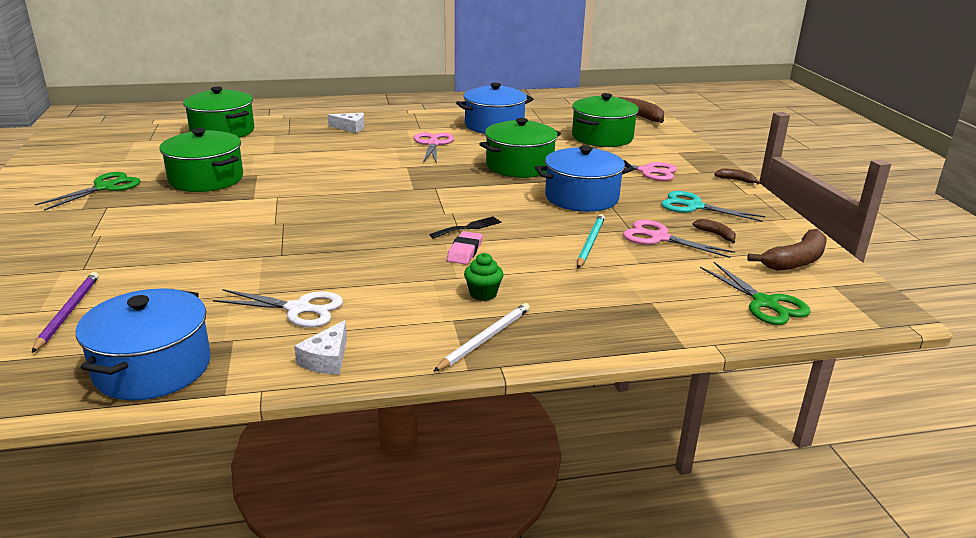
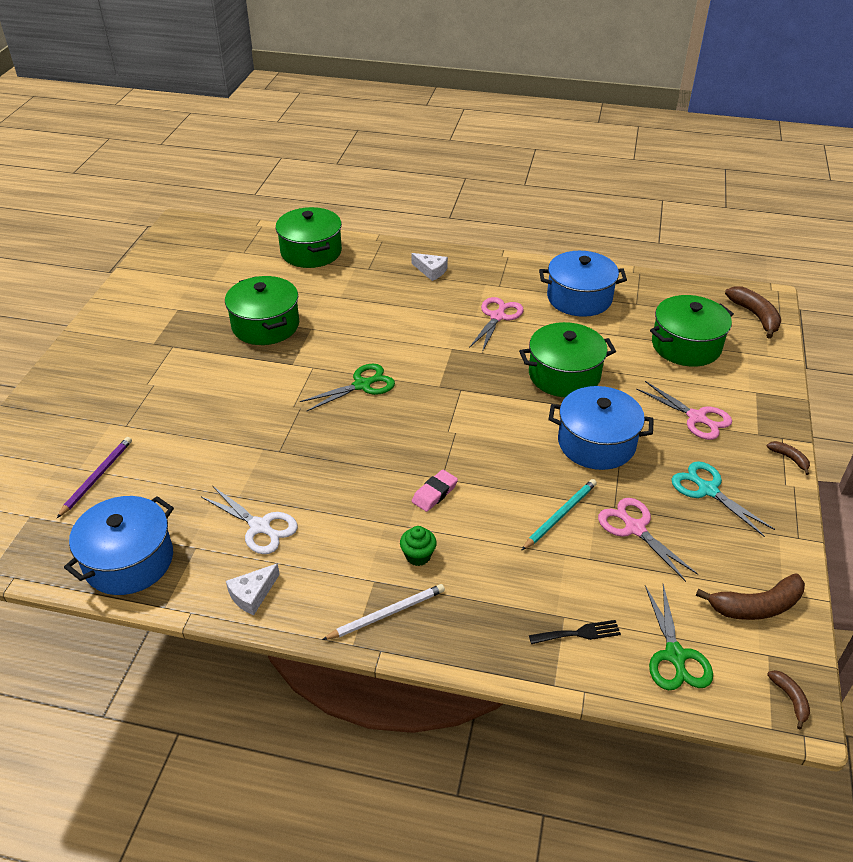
camera: 25 degrees right, 15 degrees up
green scissors [35,172,141,211] -> green scissors moved to [300,364,395,412]
black fork [429,216,501,239] -> black fork moved to [529,620,621,644]
brown banana [693,219,736,243] -> brown banana moved to [767,670,810,729]

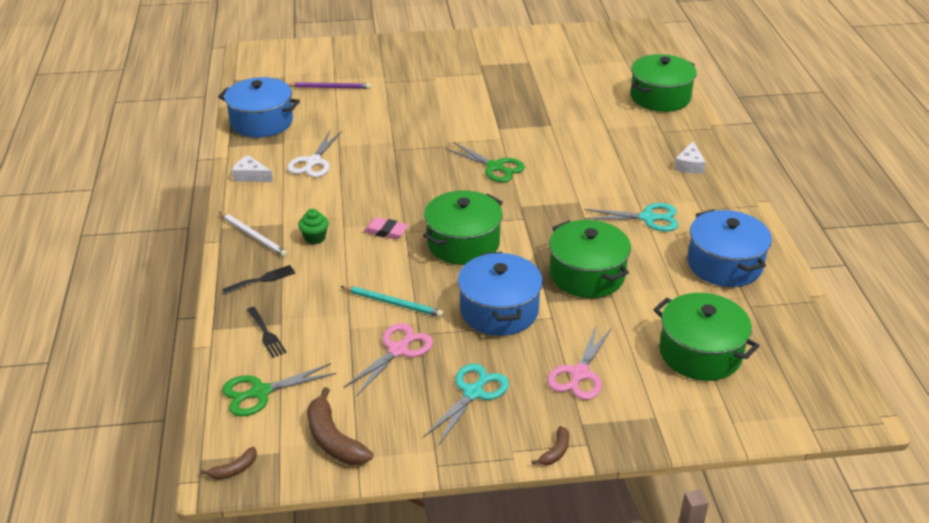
camera: 70 degrees right, 5 degrees down
green pot [225,276,299,345] -> green pot moved to [423,190,503,265]
pink scissors [469,297,524,352] -> turquoise scissors [585,203,678,231]
brown banana [725,286,781,339] -> none
none -> black fork [222,265,295,294]

